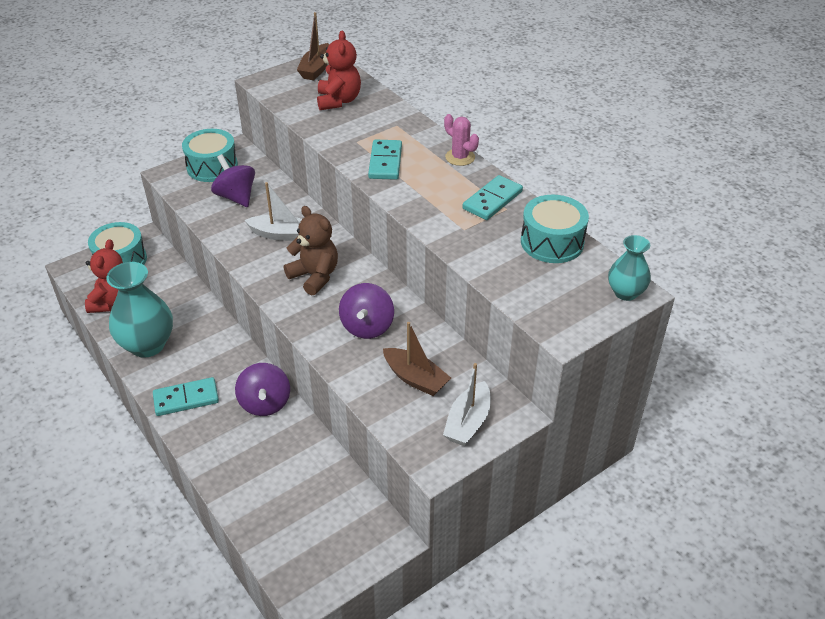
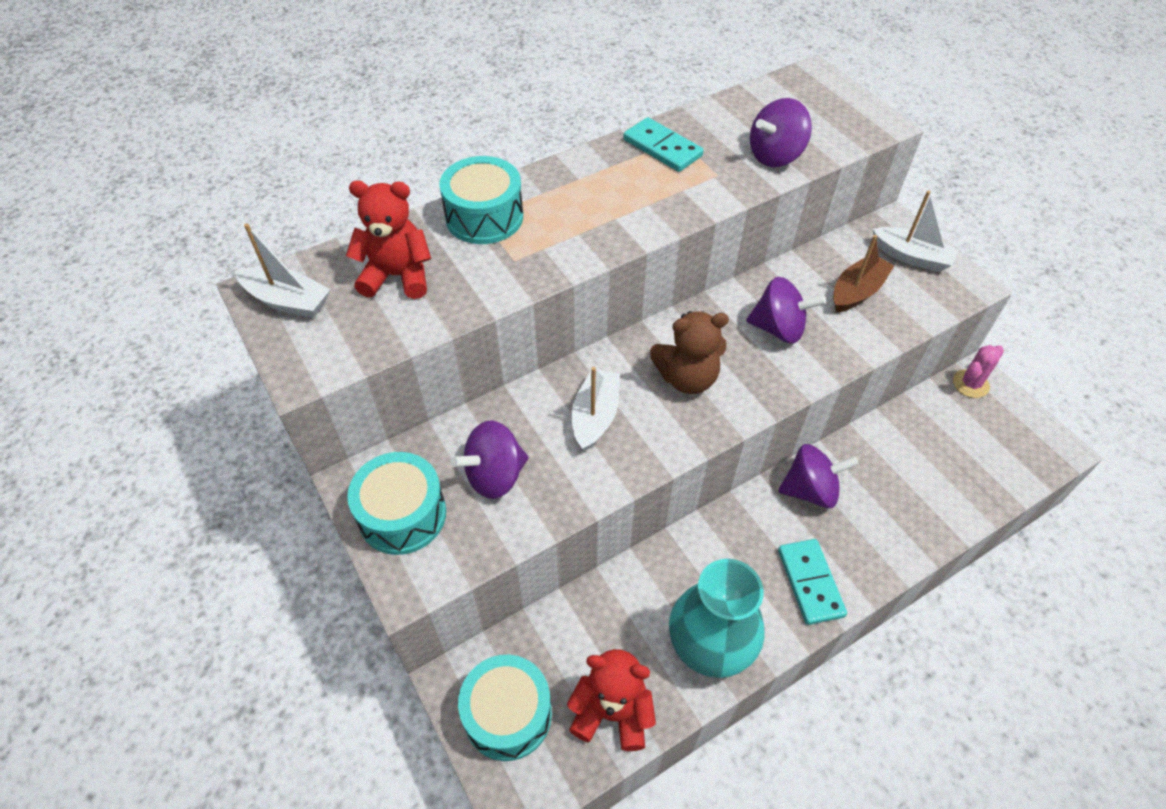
camera: 85 degrees left, 10 degrees up
brown teddy bear [284,206,338,295] -> brown teddy bear turned 150 degrees counterclockwise [650,311,729,394]
brown boat [297,12,329,80] -> white boat [235,224,331,318]
turquoise domino [368,140,402,180] -> none
pink cactus [444,114,479,166] -> pink cactus moved to [953,345,1004,398]
turquoise drum [521,195,589,263] -> turquoise drum moved to [439,156,523,244]
turquoise vase [608,235,651,301] -> none
none -> purple spinning top [750,98,812,167]

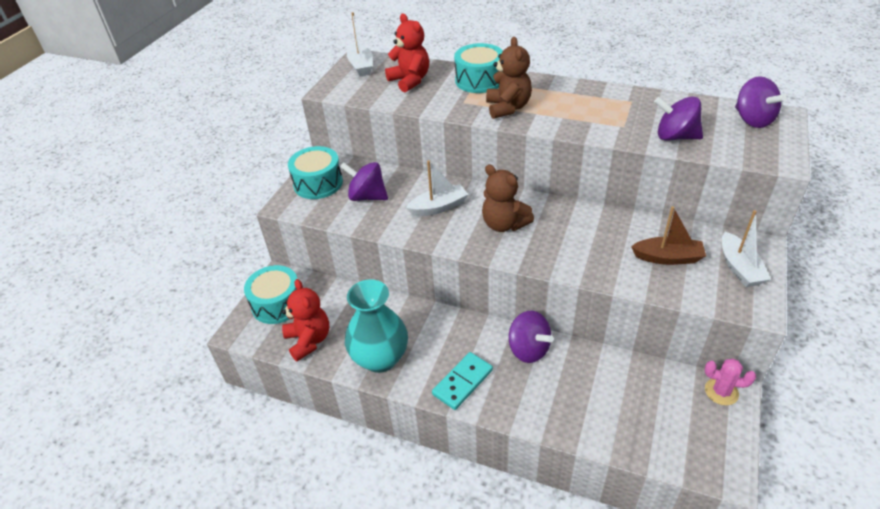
camera: 55 degrees right, 10 degrees down
turquoise domino [623,117,704,172] -> none
purple spinning top [746,277,826,344] -> purple spinning top moved to [735,76,787,128]
none -> brown teddy bear [486,37,532,119]

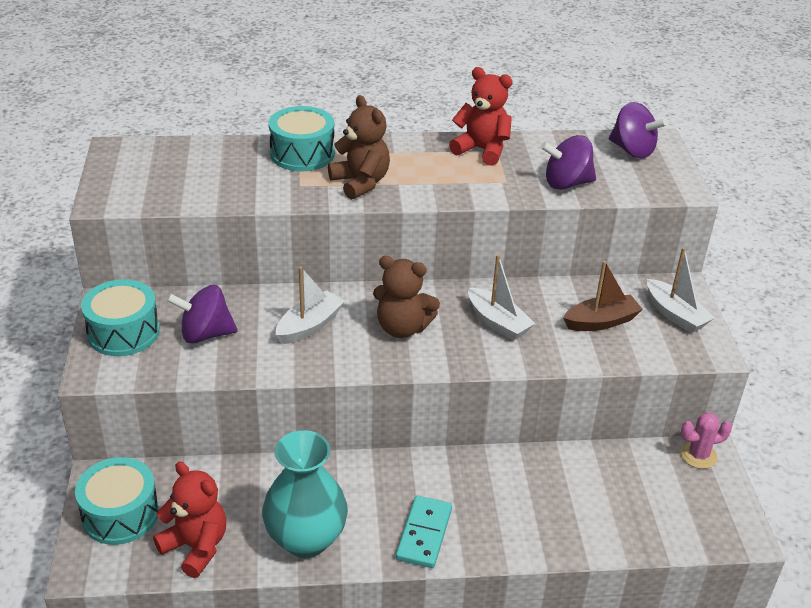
camera: 30 degrees left, 5 degrees down
white boat [347,12,373,76] -> white boat moved to [468,255,535,341]
red teddy bear [385,13,429,92] -> red teddy bear moved to [449,67,513,166]
purple spinning top [509,311,554,363] -> none

